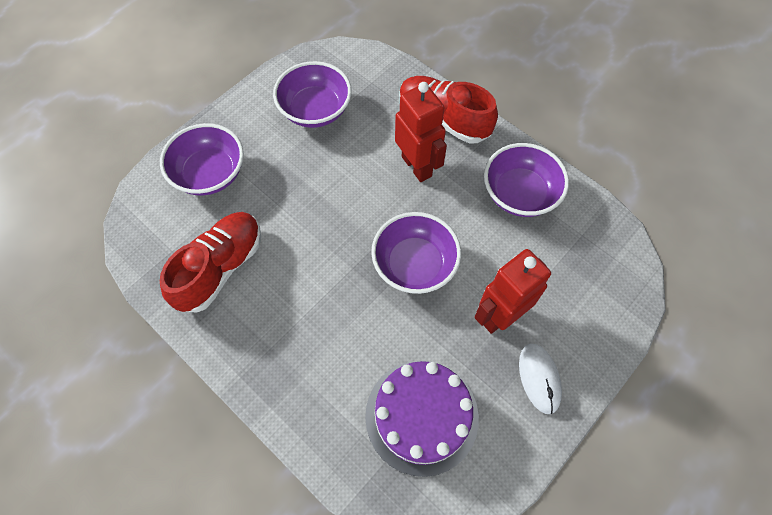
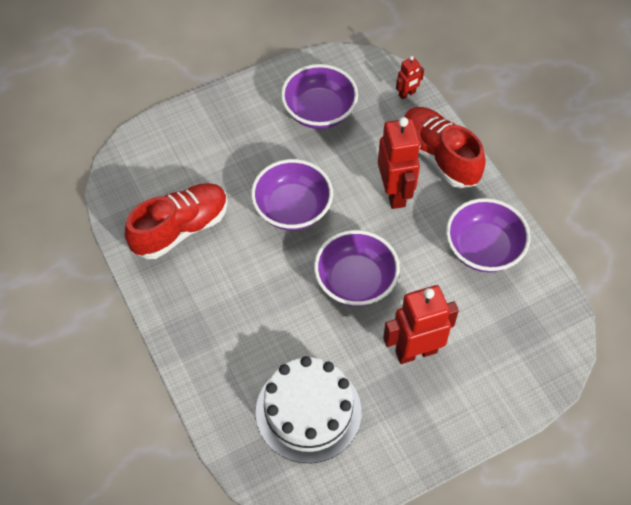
camera: 20 degrees right, 5 degrees down
purple bowl [160,123,244,196] -> purple bowl moved to [251,159,333,230]
purple cake [365,361,479,477] -> white cake [256,356,362,463]
white mouse [519,344,562,414] -> none
none -> red robot [396,56,424,99]

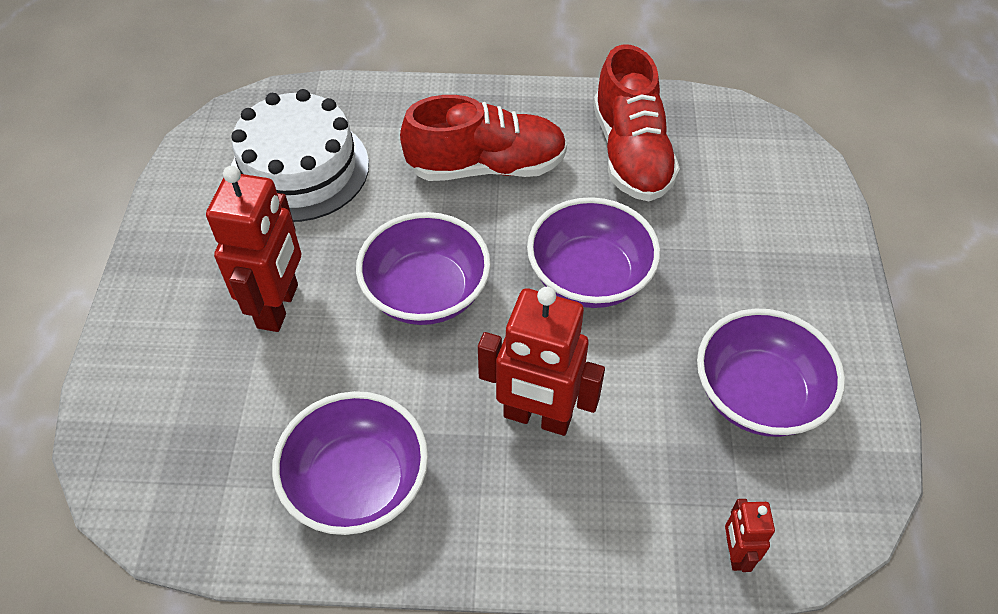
camera: 120 degrees right, 5 degrees down
red shoe [404,107,486,188] -> red shoe moved to [400,95,567,181]

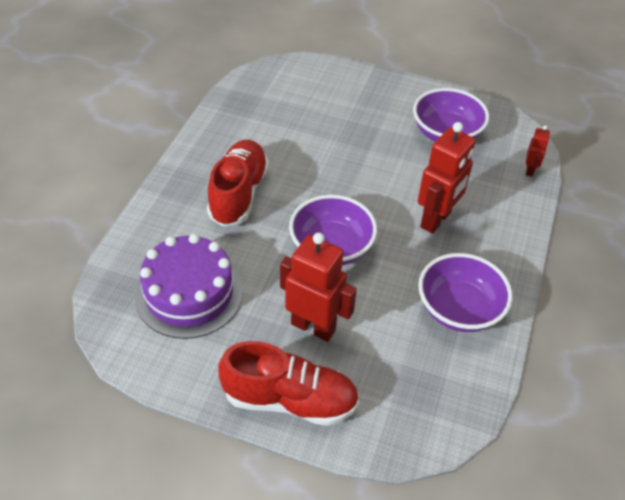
camera: 75 degrees left, 5 degrees down
white cake [231,89,369,222] -> purple cake [135,234,243,339]
purple bowl [527,197,660,308] -> none
red shoe [593,44,680,201] -> red shoe moved to [218,341,359,426]
red robot [725,499,775,572] -> red robot turned 90 degrees counterclockwise [526,125,550,176]

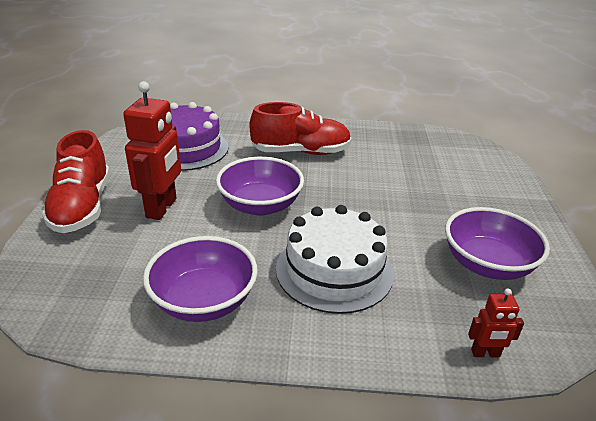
camera: 75 degrees right, 15 degrees down
red robot [418,122,475,234] -> white cake [276,205,394,314]

